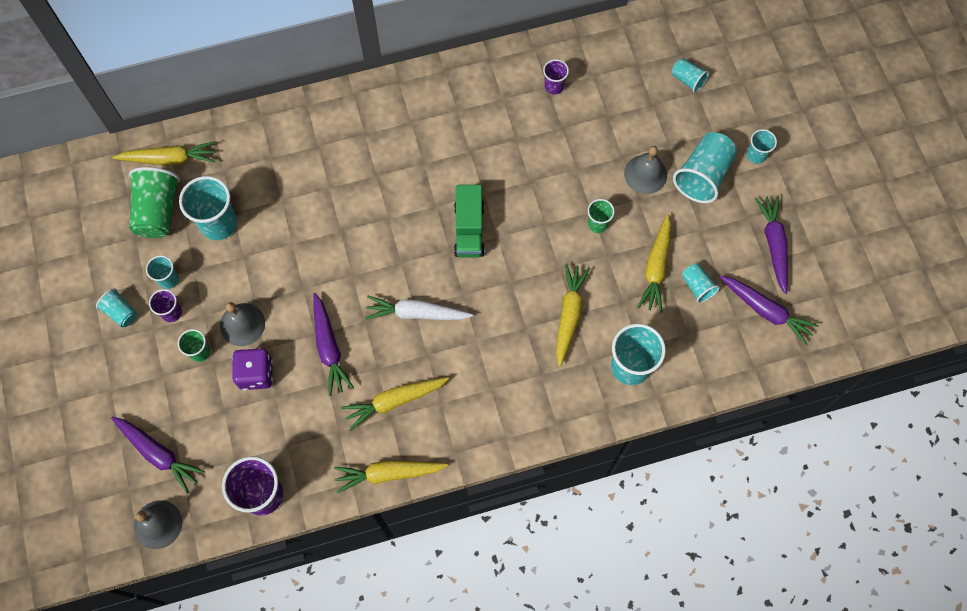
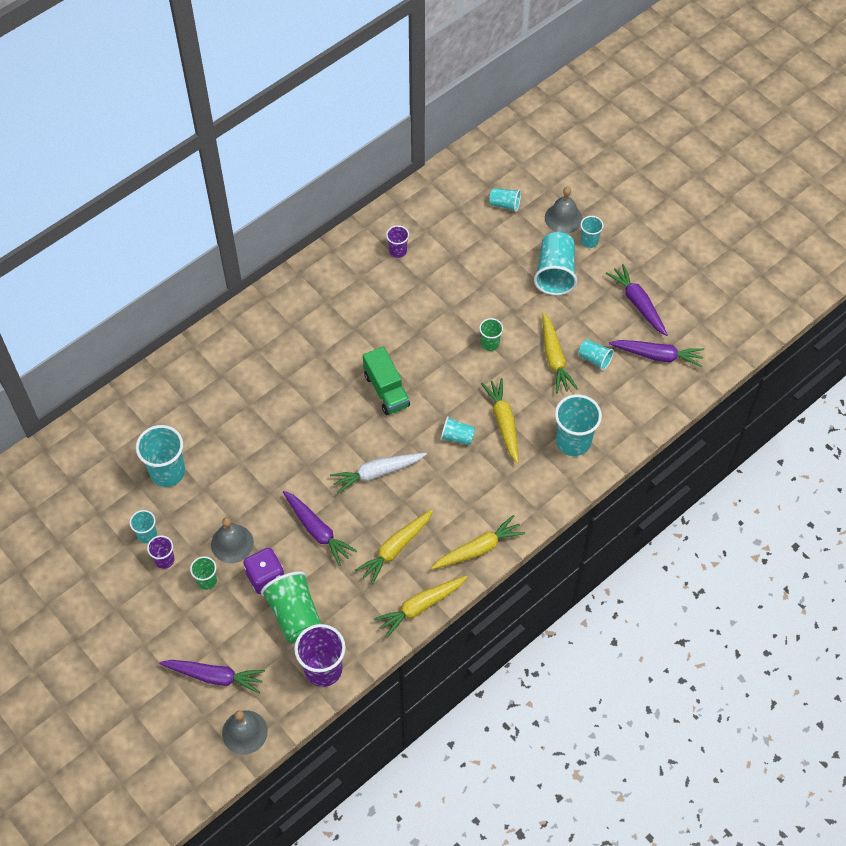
camera: 25 degrees left, 10 degrees down
turquoise cup [96,289,137,327] -> turquoise cup moved to [441,416,475,445]
yellow carrot [112,141,215,166] -> yellow carrot moved to [431,515,525,569]
green cup [129,167,180,238] -> green cup moved to [261,571,321,644]
grey bell [624,146,667,194] -> grey bell moved to [545,187,583,234]

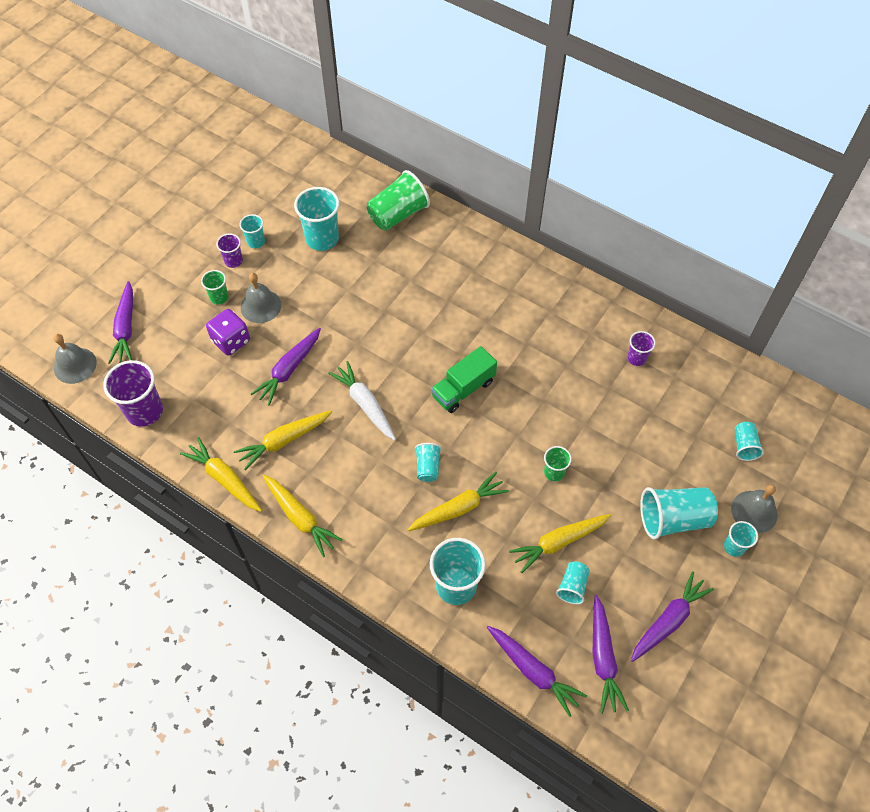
camera: 75 degrees right, 0 degrees up
green cup [261,571,321,644] -> green cup moved to [367,170,430,231]
yellow carrot [355,509,433,585] -> yellow carrot turned 60 degrees counterclockwise [234,410,332,470]
none -> purple carrot [487,626,587,717]

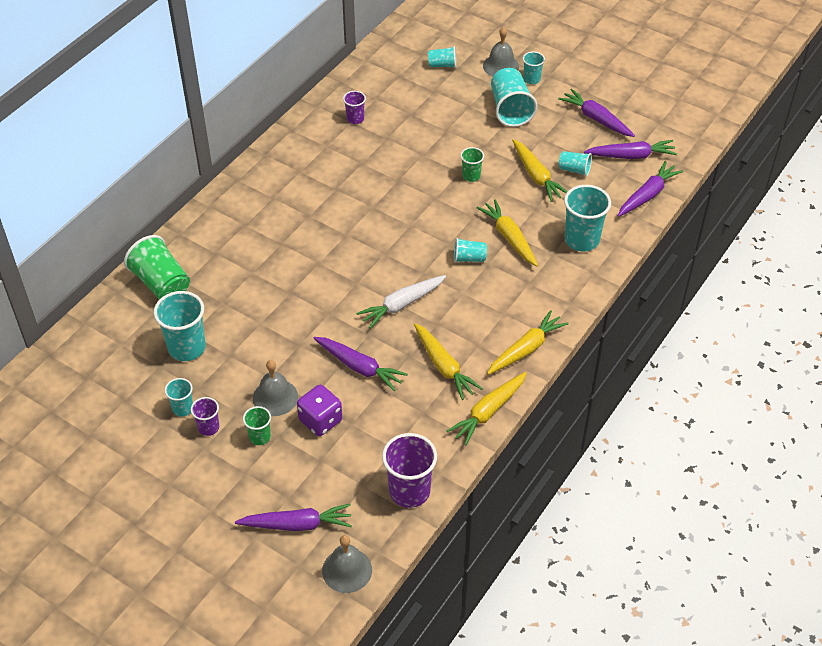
camera: 90 degrees left, 10 degrees down
green truck [431,346,497,413] -> none

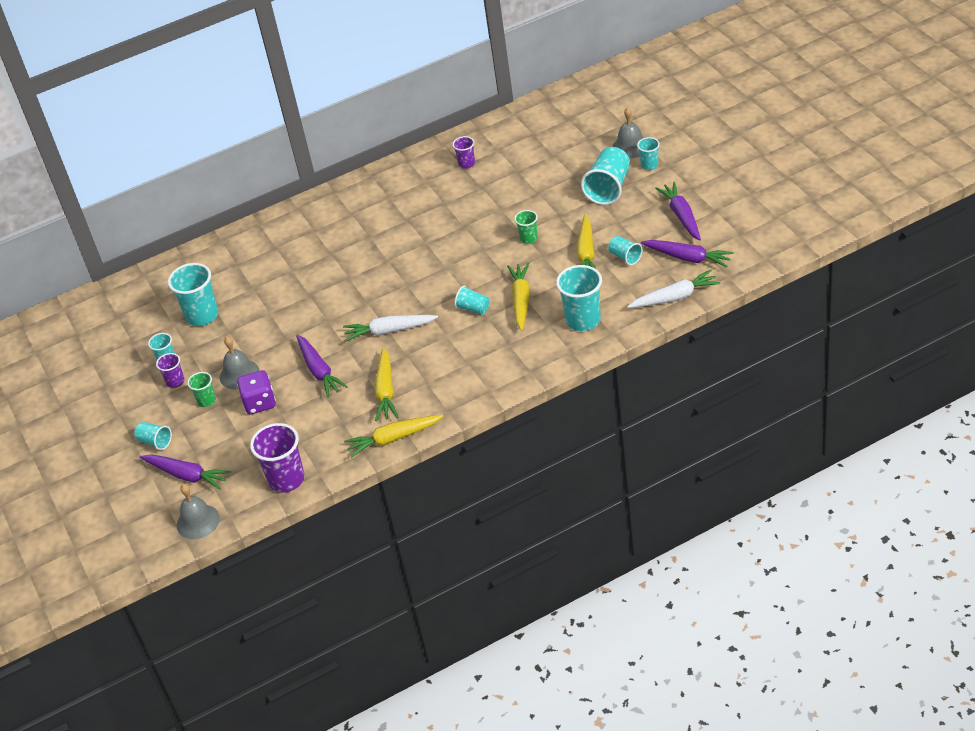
camera: 35 degrees right, 5 degrees down
green cup [124,235,190,300] -> none
turquoise cup [428,46,456,68] -> turquoise cup moved to [135,422,172,450]
yellow carrot [487,310,569,375] -> none
purple carrot [618,161,683,217] -> white carrot [627,270,720,308]

